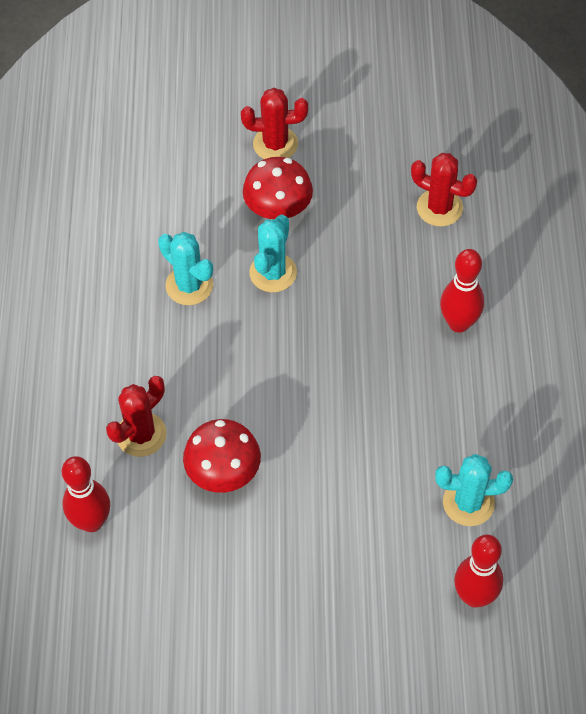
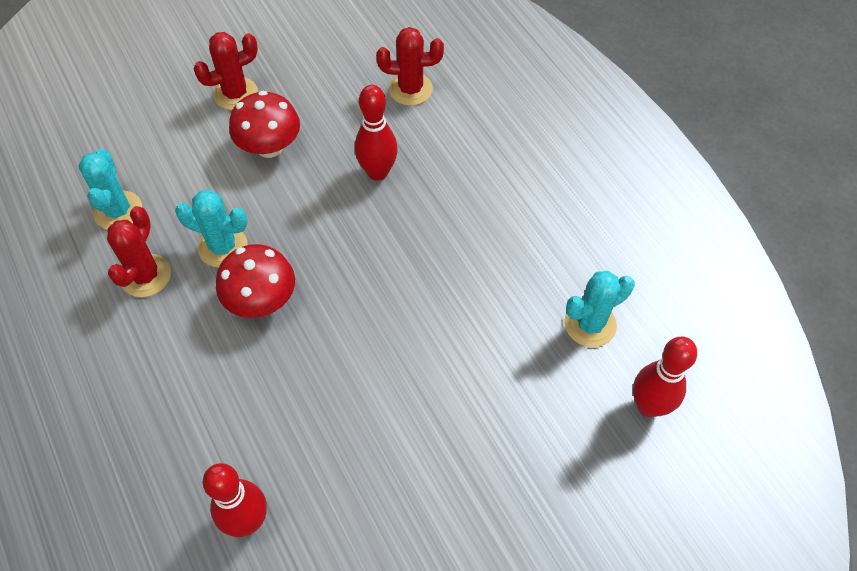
camera: 30 degrees left, 0 degrees up
red cactus [106,376,167,457] -> red cactus moved to [107,206,171,297]
red mushroom [183,419,261,493] -> red mushroom moved to [216,244,295,318]
turquoise cactus [249,215,297,292] -> turquoise cactus moved to [78,148,142,230]
red bowling pin [440,249,484,332] -> red bowling pin moved to [355,85,398,181]

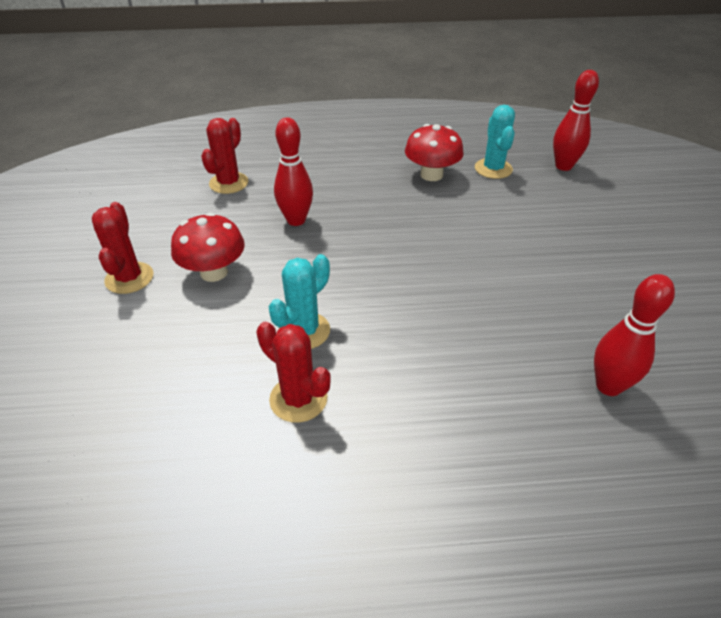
camera: 65 degrees left, 15 degrees down
turquoise cactus [78,148,142,230] -> none
red mushroom [216,244,295,318] -> red mushroom moved to [405,124,464,181]

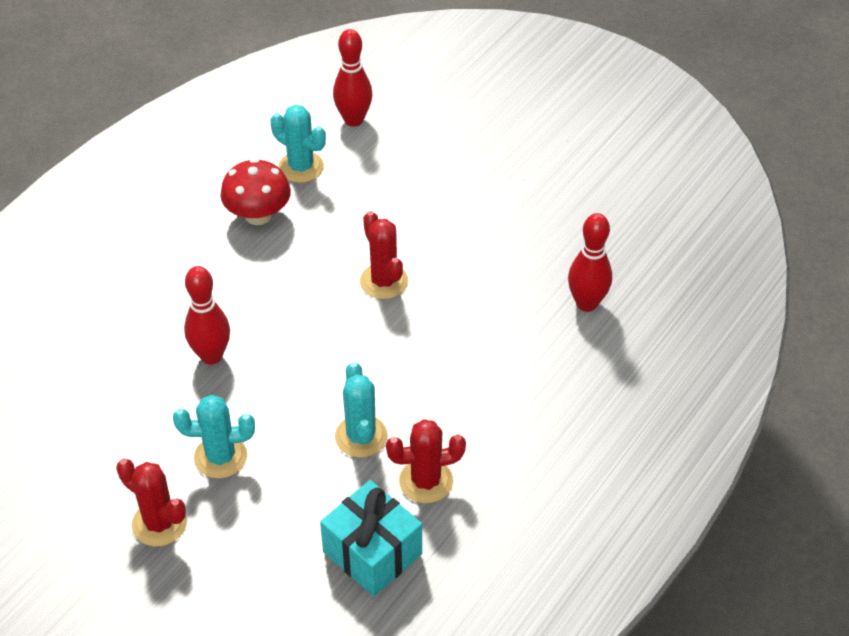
camera: 50 degrees left, 5 degrees up
red mushroom [171,212,245,282] -> turquoise cactus [173,395,255,478]
red cactus [201,118,248,194] -> red cactus moved to [360,211,408,299]
none -> turquoise gift [320,480,422,597]

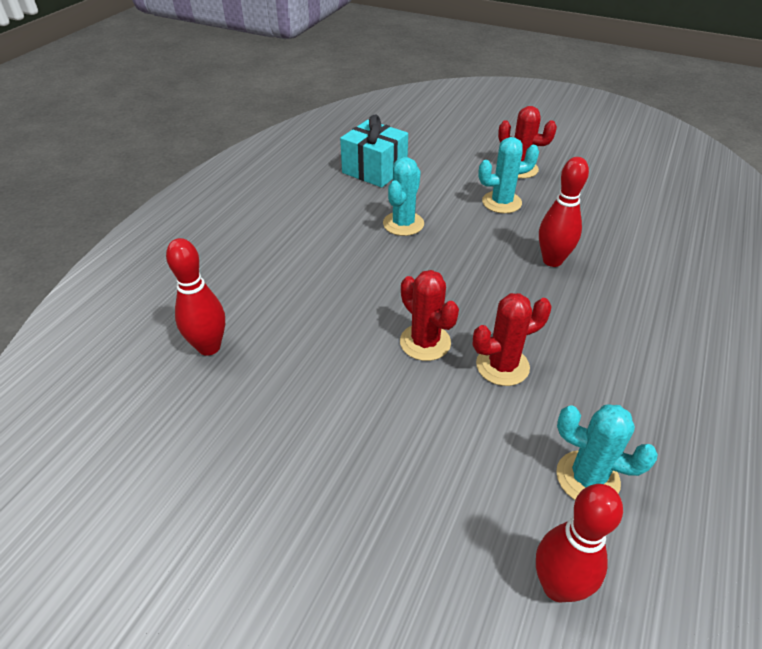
camera: 170 degrees right, 5 degrees down
red mushroom [220,158,291,225] -> none
turquoise cactus [335,362,388,458] -> turquoise cactus turned 45 degrees clockwise [383,157,424,236]
red cactus [386,419,466,503] -> red cactus moved to [473,293,551,386]

